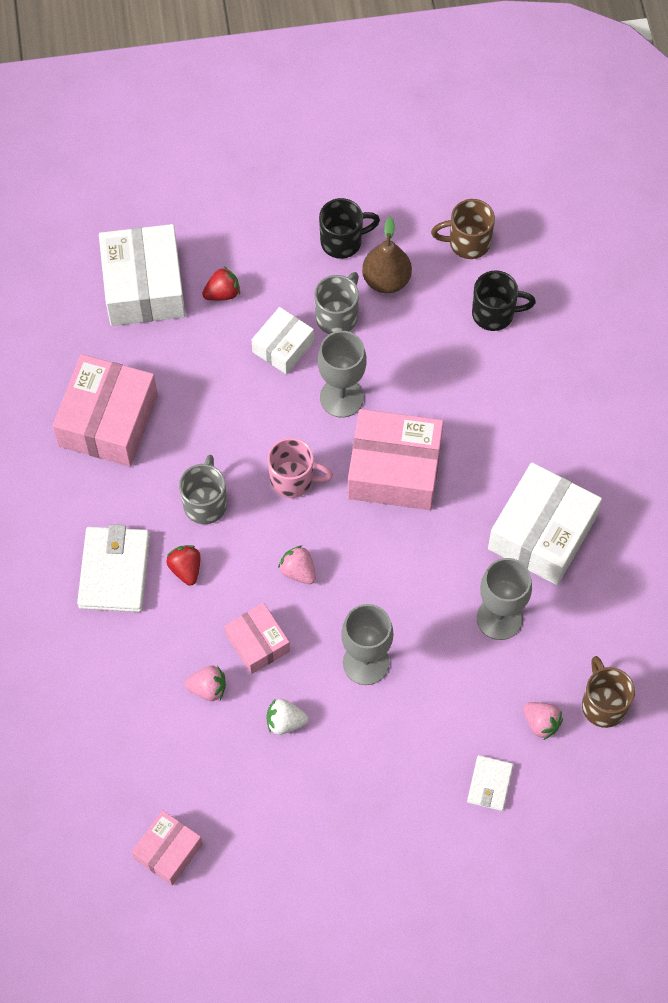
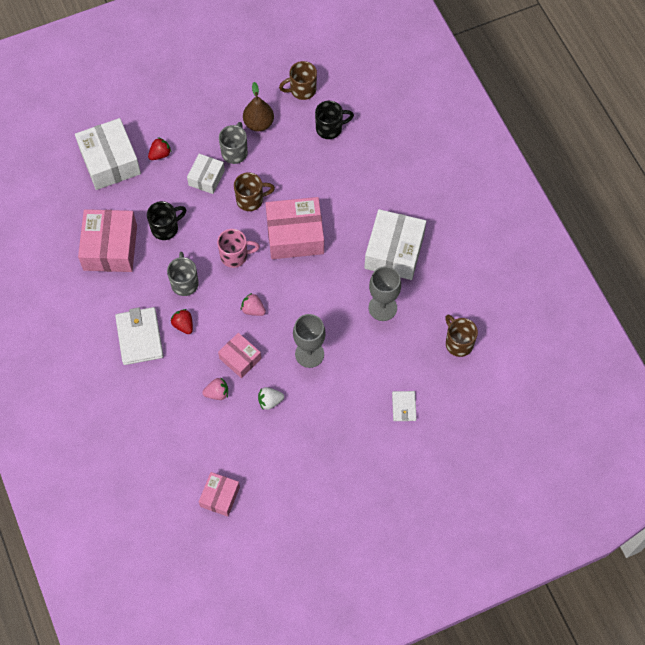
camera: 15 degrees left, 0 degrees up
grey goblet [318,331,367,418] -> brown mug [234,172,275,211]
black mug [319,198,380,259] -> black mug moved to [147,201,187,240]
pink strawberry [523,702,563,740] -> none

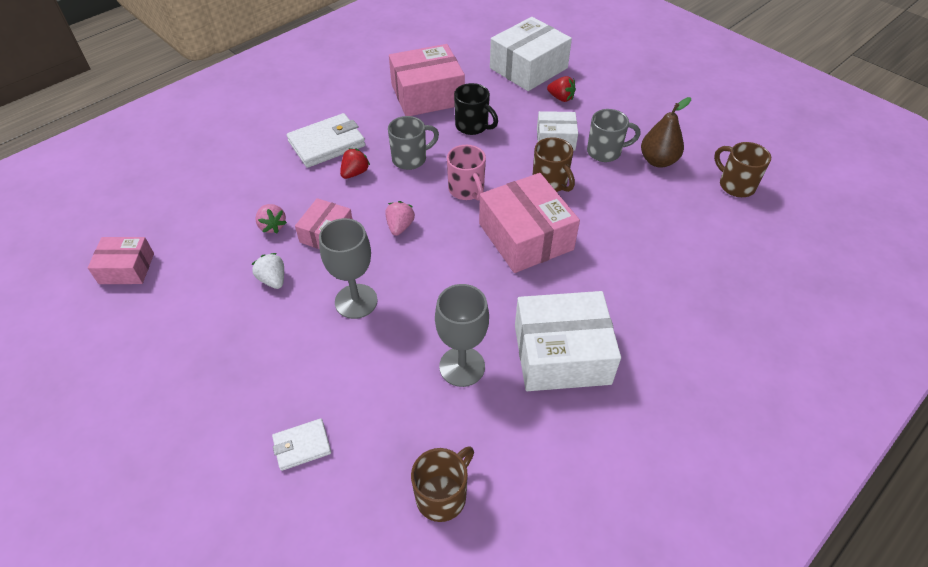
camera: 70 degrees right, 15 degrees down
black mug [315,101,354,139] -> none

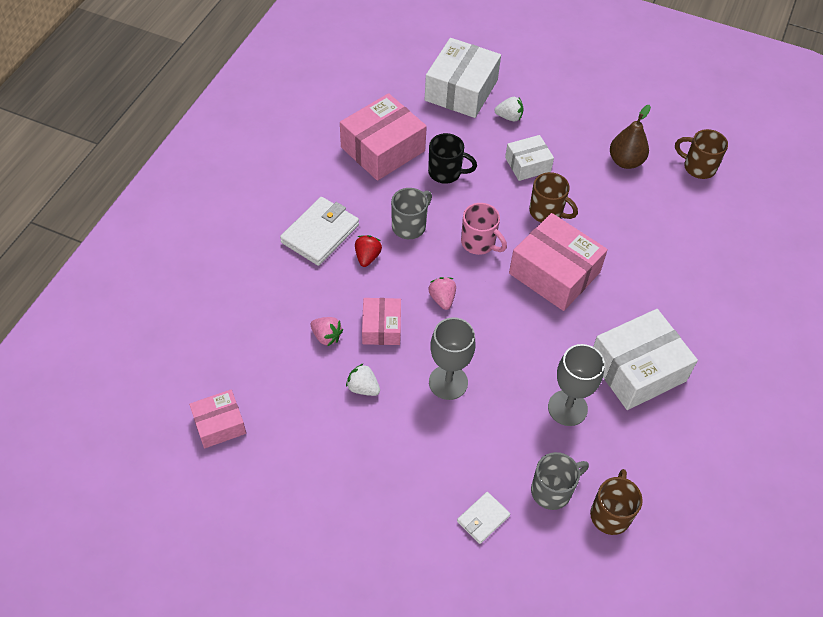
camera: 25 degrees left, 5 degrees up
red strawberry [547,76,576,102] -> white strawberry [494,97,523,121]
grey mug [587,109,641,162] -> grey mug moved to [531,452,589,510]

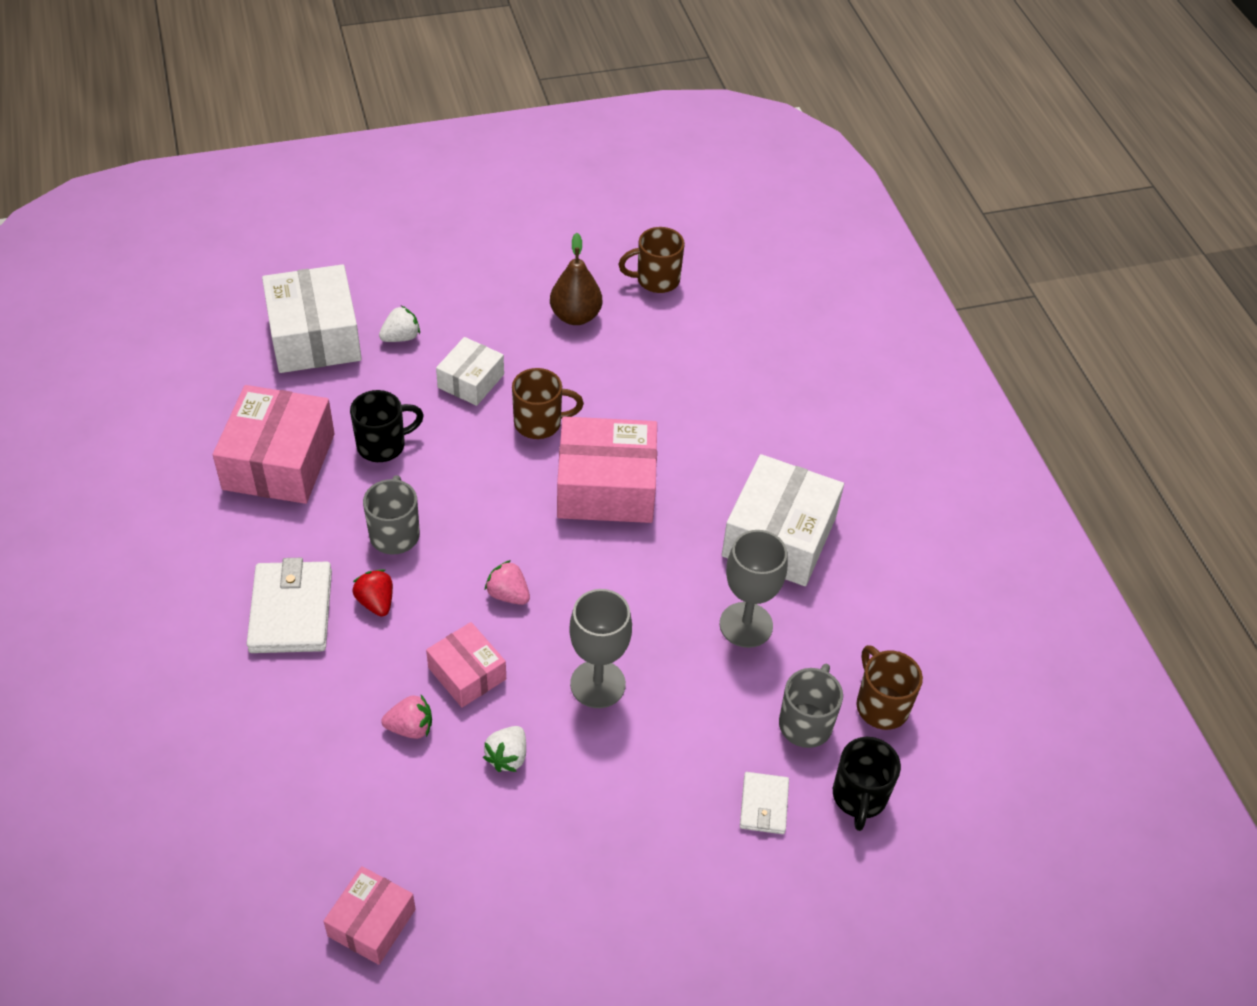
camera: 40 degrees left, 5 degrees down
white strawberry [346,363,380,396] -> white strawberry turned 60 degrees counterclockwise [483,726,526,772]
pink mug [461,203,507,255] -> none
none -> black mug [833,737,901,831]

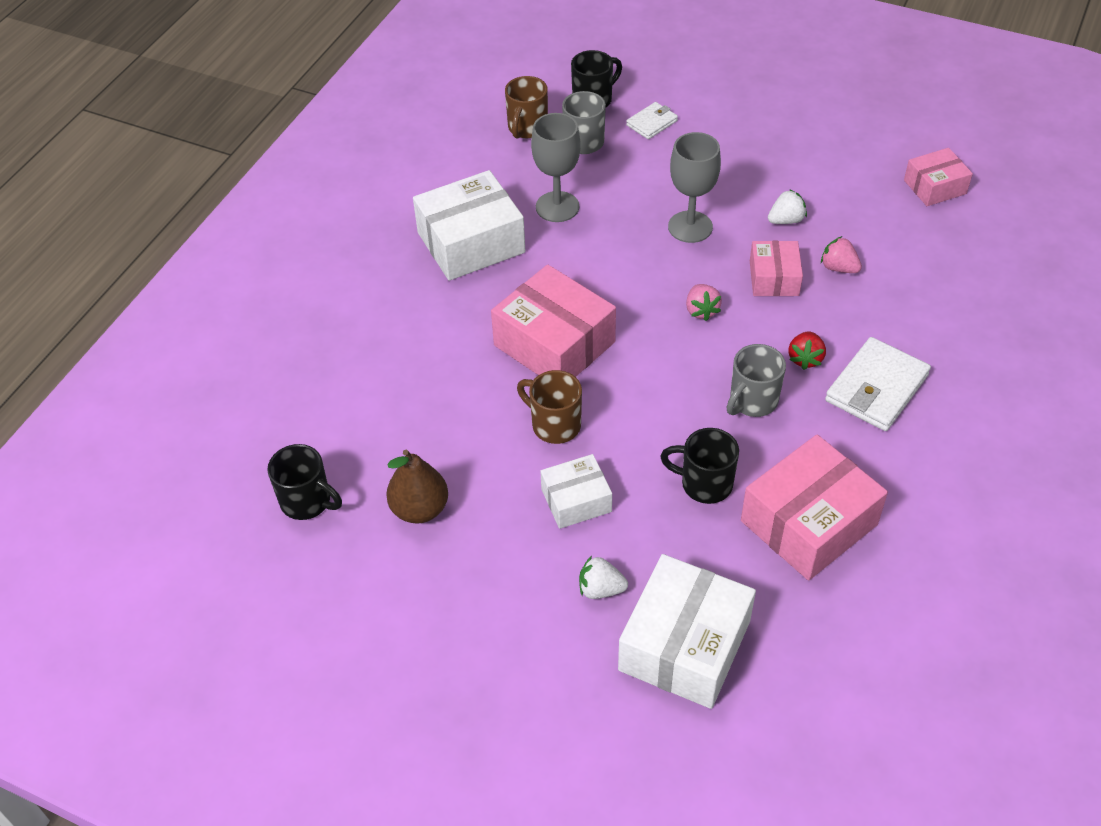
camera: 135 degrees left, 0 degrees up
brown mug [618,227,685,293] -> black mug [268,444,342,520]

